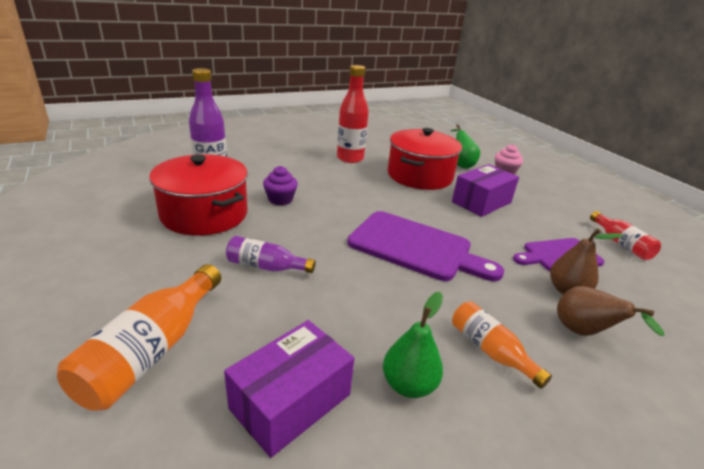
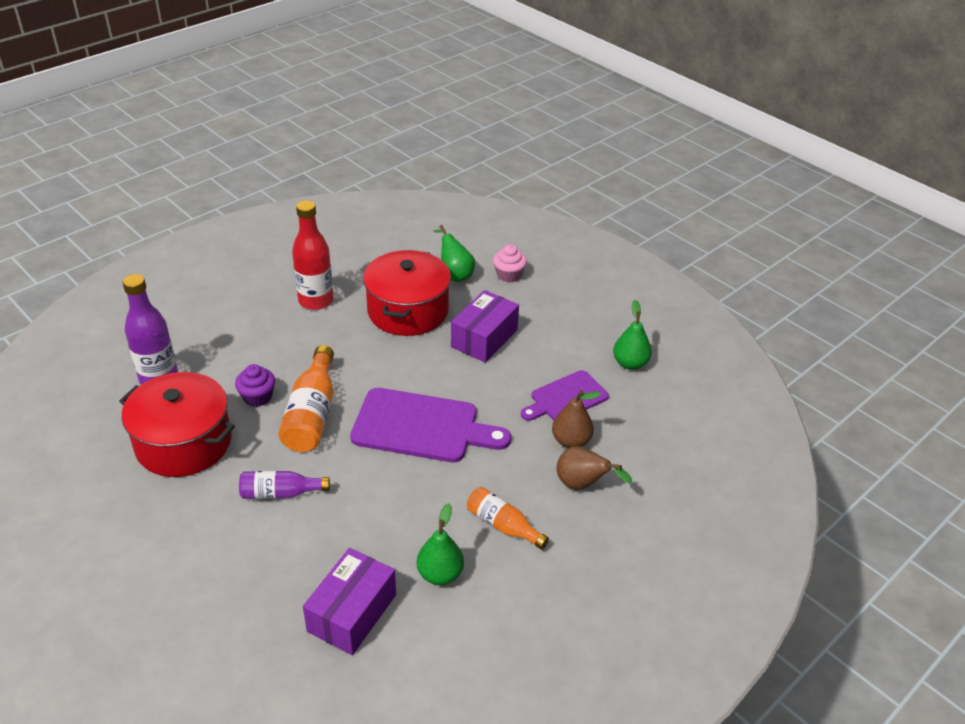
camera: 15 degrees left, 10 degrees up
orange bottle [57,264,221,411] -> orange bottle moved to [278,345,334,452]
red bottle [590,211,661,260] -> green pear [613,300,652,370]

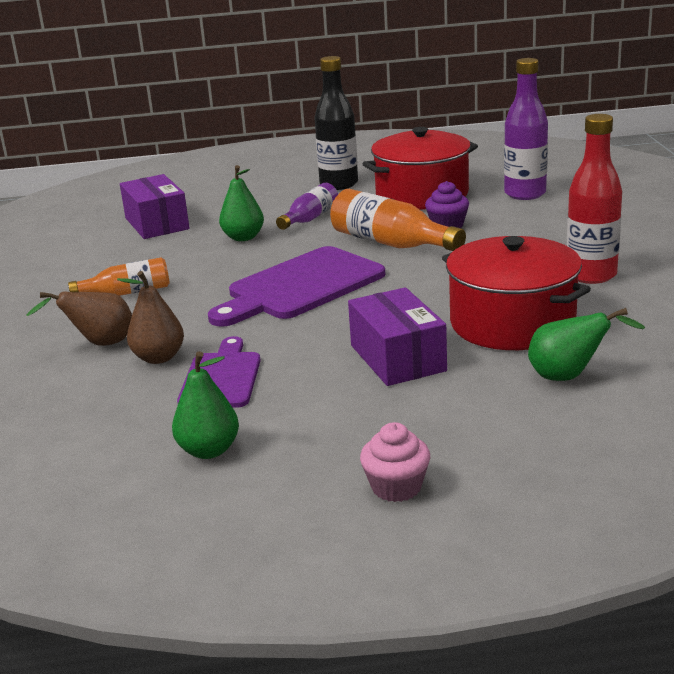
camera: 130 degrees right, 15 degrees down
green pear [417,503,464,585] -> green pear moved to [219,165,264,241]
pink cupcake [493,245,527,282] -> pink cupcake moved to [360,422,430,502]
none -> black bottle [315,56,358,190]

